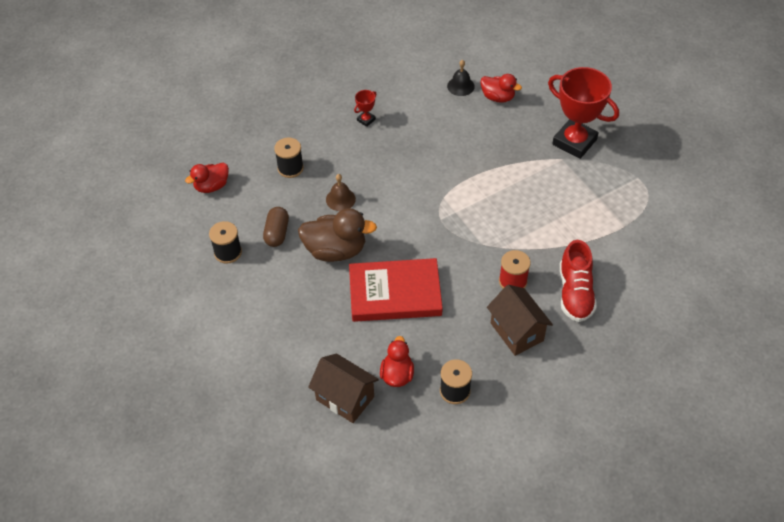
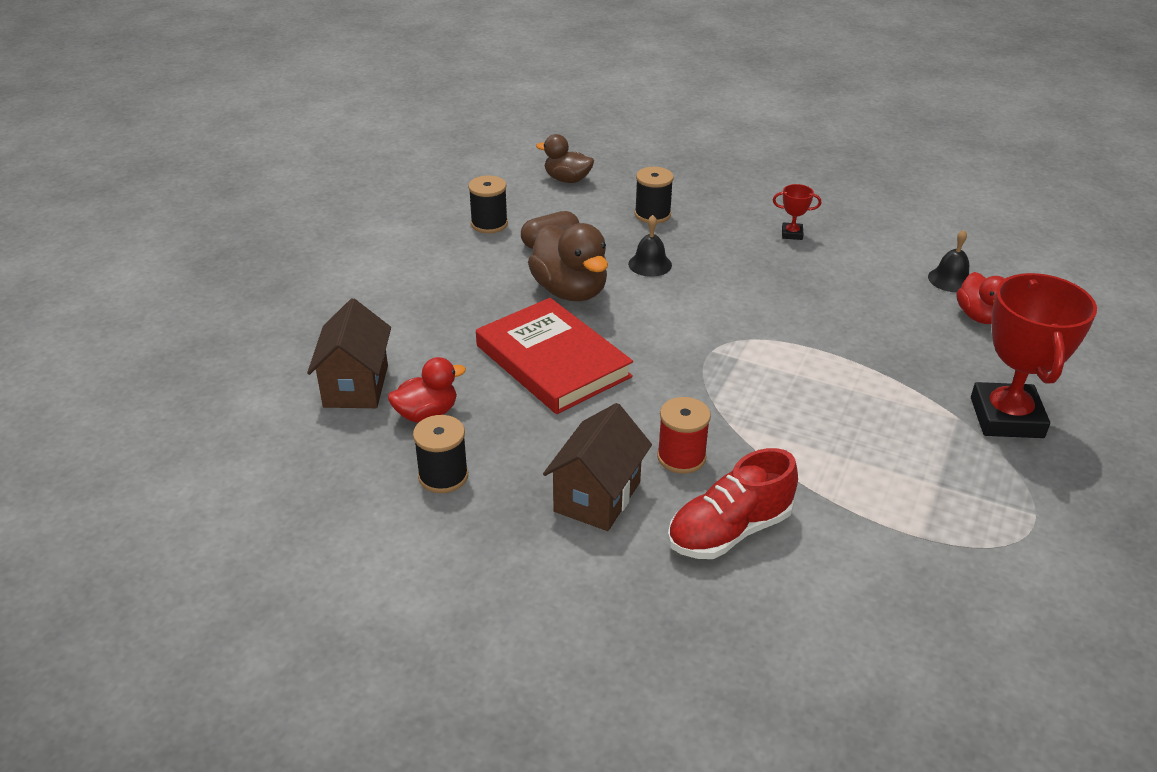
camera: 55 degrees right, 15 degrees down
red duck [185,163,229,193] -> brown duck [536,134,594,183]
brown bell [326,174,356,211] -> black bell [628,215,672,277]

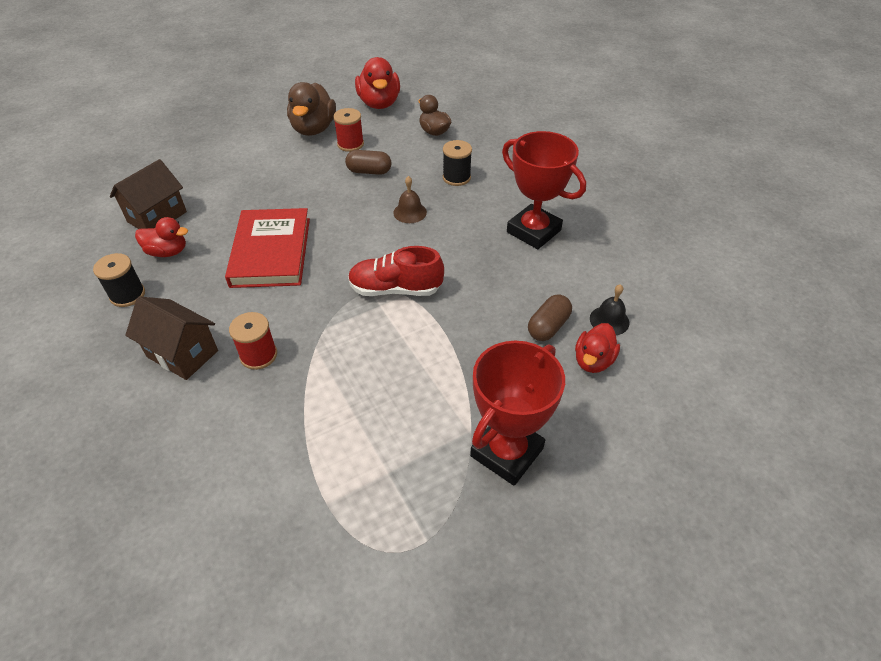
camera: 35 degrees right, 10 degrees up
black spool [468,175,508,233] -> red spool [333,108,364,152]
brown duck [528,223,608,301] -> brown duck moved to [287,82,336,136]
brown house [543,403,652,531] -> brown house turned 60 degrees clockwise [125,296,218,380]
black bell [628,215,672,277] -> brown bell [393,176,427,223]
red shoe [668,448,798,559] -> red shoe moved to [348,246,444,296]
red trophy [773,184,821,240] -> red trophy [502,131,586,249], size x2.38
none -> red duck [355,57,400,109]
none -> brown capsule [528,294,572,341]

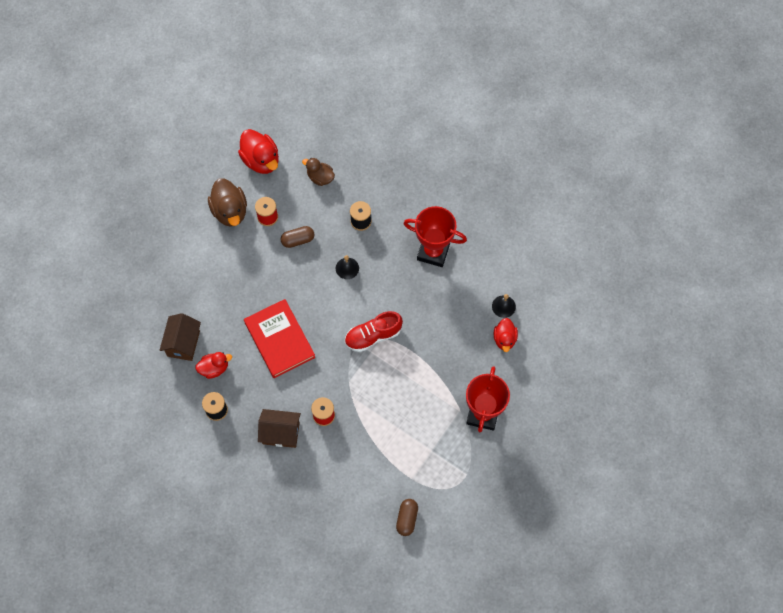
camera: 25 degrees left, 20 degrees up
brown bell [393,176,427,223] -> black bell [336,255,359,279]
brown capsule [528,294,572,341] -> brown capsule moved to [396,499,418,536]

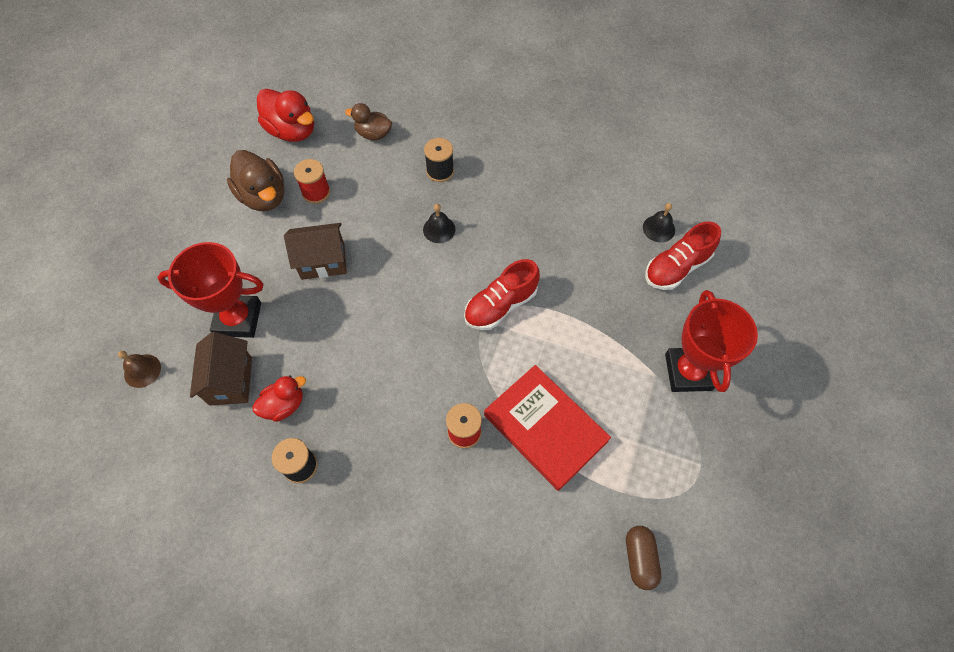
camera: 15 degrees left, 5 degrees down
red book [244,299,315,378] -> red book moved to [484,365,611,491]
brown house [258,409,301,448] -> brown house moved to [284,223,347,280]
brown capsule [281,226,315,248] -> none
red trophy [403,206,467,267] -> red trophy moved to [157,242,264,338]
red duck [494,318,518,352] -> red shoe [645,221,721,290]
none -> brown bell [118,351,161,388]

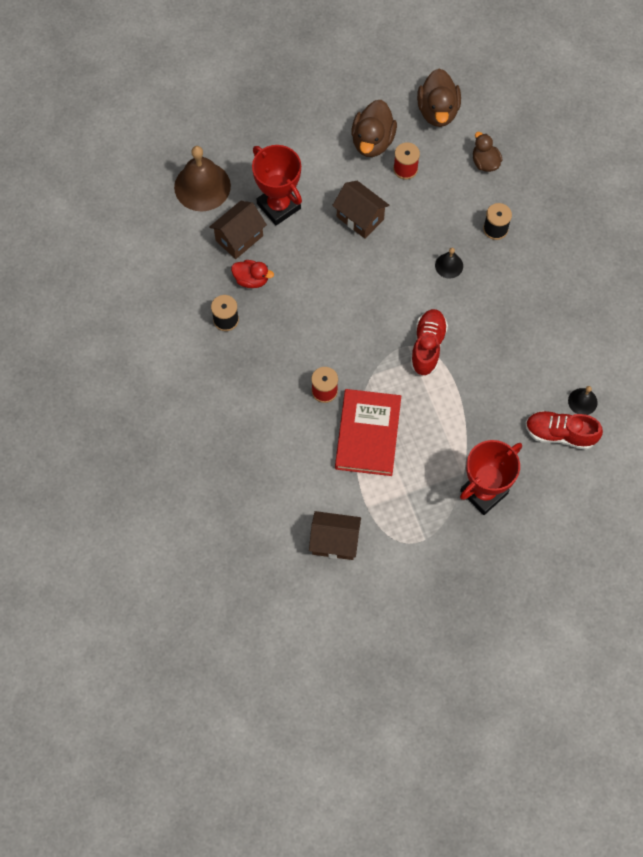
camera: 50 degrees right, 5 degrees up
brown bell [118,351,161,388] -> brown bell [174,146,231,211], size x2.04
red duck [257,89,314,142] -> brown duck [417,68,461,127]
red shoe [464,259,540,330] -> red shoe turned 90 degrees clockwise [410,309,448,376]
brown capsule [626,526,661,590] -> brown house [309,511,361,560]

